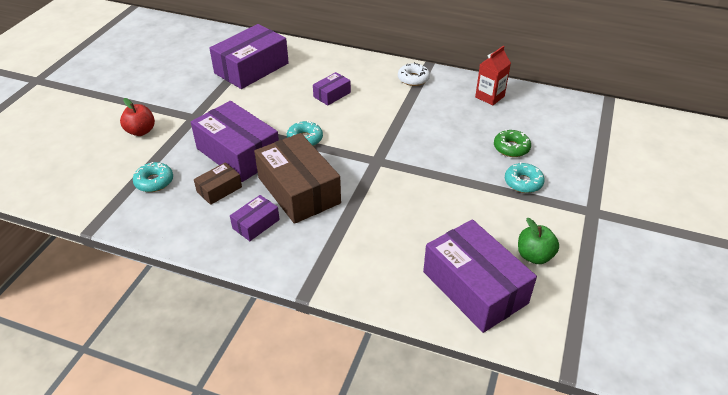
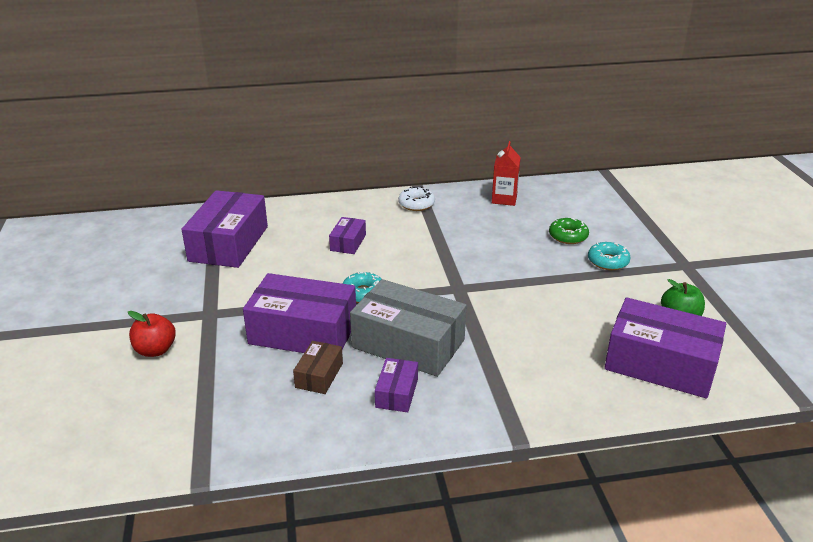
camera: 30 degrees left, 10 degrees down
turquoise donut [133,162,173,192] -> none
brown box [254,133,341,224] -> grey box [350,279,467,377]

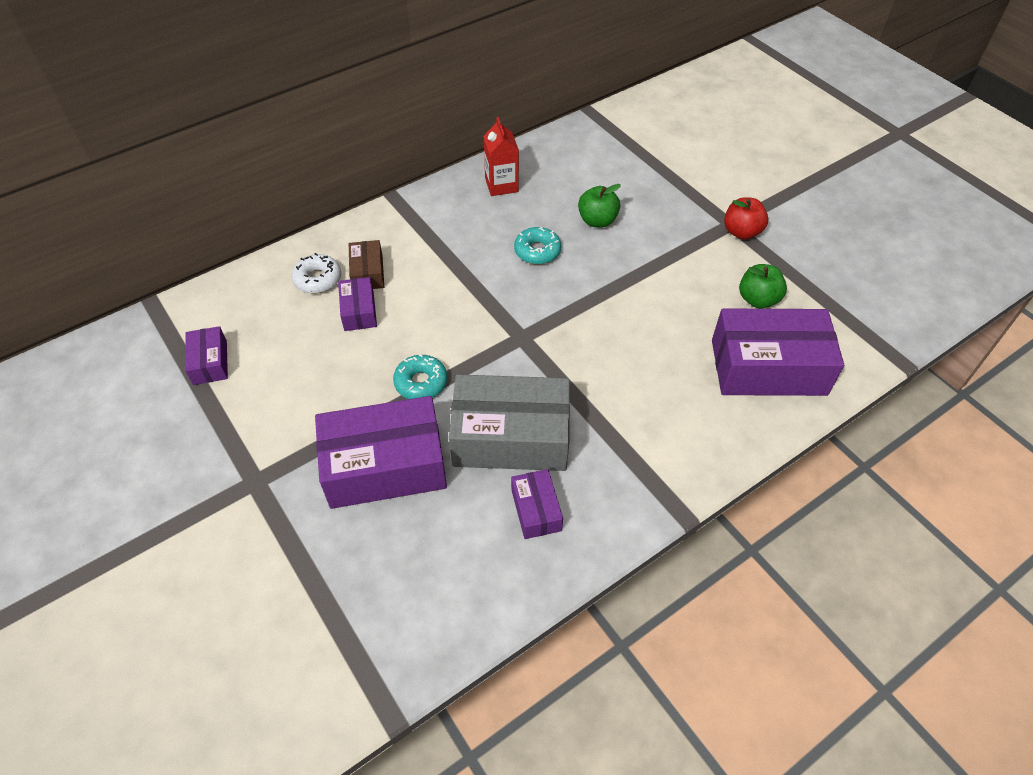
camera: 25 degrees left, 20 degrees up
red apple [128,311,176,357] -> red apple moved to [724,197,768,239]
purple box [181,190,268,268] -> purple box [185,326,228,385], size x0.48
brown box [293,341,343,394] -> brown box moved to [349,240,384,289]
white donut [398,186,435,211] -> white donut moved to [292,253,341,293]
green donut [549,218,589,244] -> green apple [578,184,621,227]
turquoise donut [588,242,631,270] -> turquoise donut moved to [514,227,562,264]

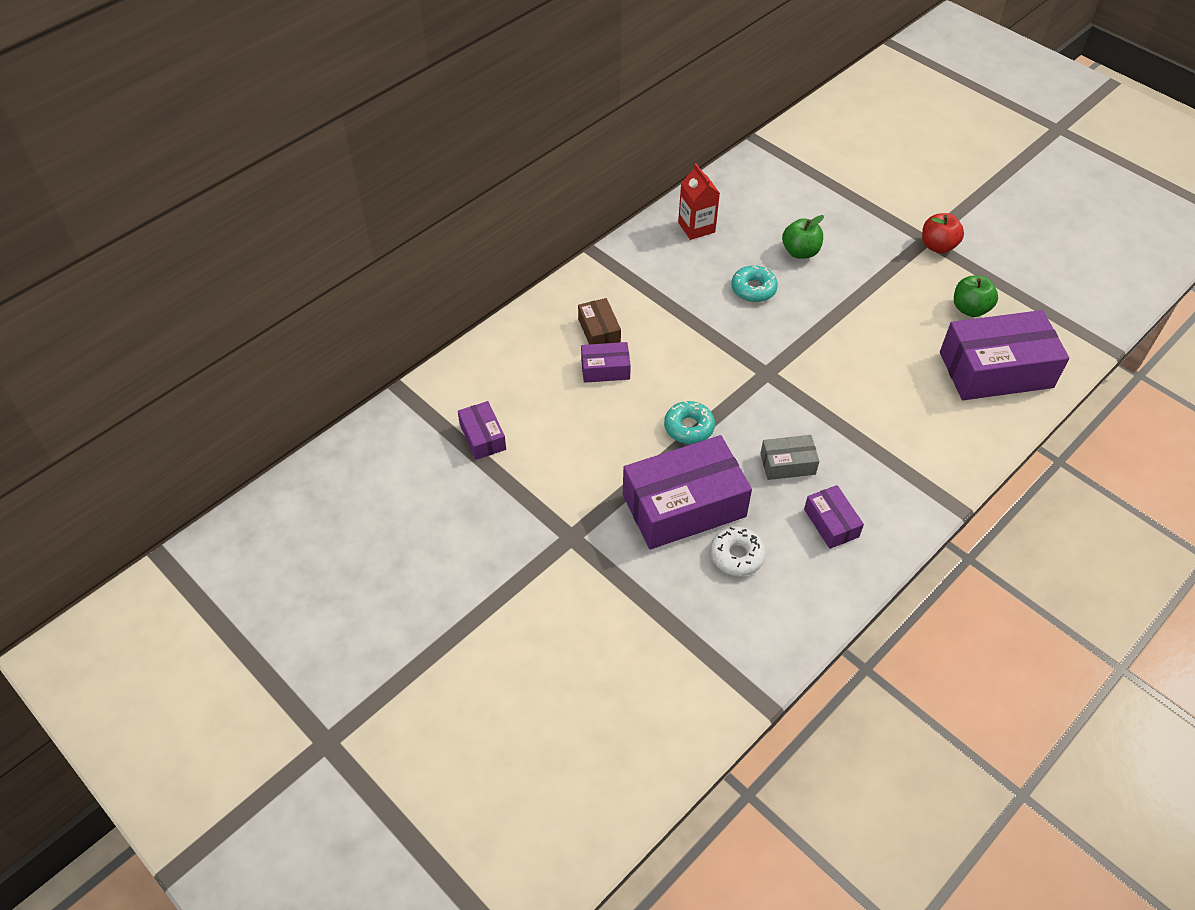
camera: 10 degrees left, 0 degrees up
white donut [292,253,341,293] -> white donut moved to [710,527,766,576]
purple box [338,277,377,331] -> purple box turned 75 degrees counterclockwise [581,342,631,383]
grey box [449,374,570,471] -> grey box [760,435,819,480], size x0.48

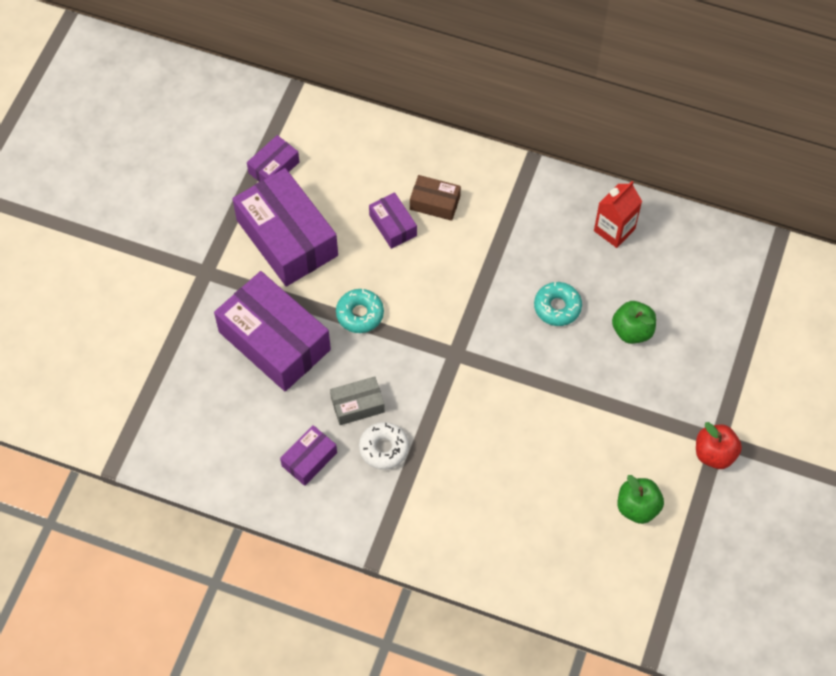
camera: 65 degrees right, 10 degrees up
brown box [578,298,621,345] -> brown box turned 60 degrees clockwise [410,175,461,221]
white donut [710,527,766,576] -> white donut moved to [359,422,409,470]
grey box [760,435,819,480] -> grey box turned 75 degrees counterclockwise [330,376,385,425]
purple box [940,310,1069,400] -> purple box moved to [232,168,338,287]

